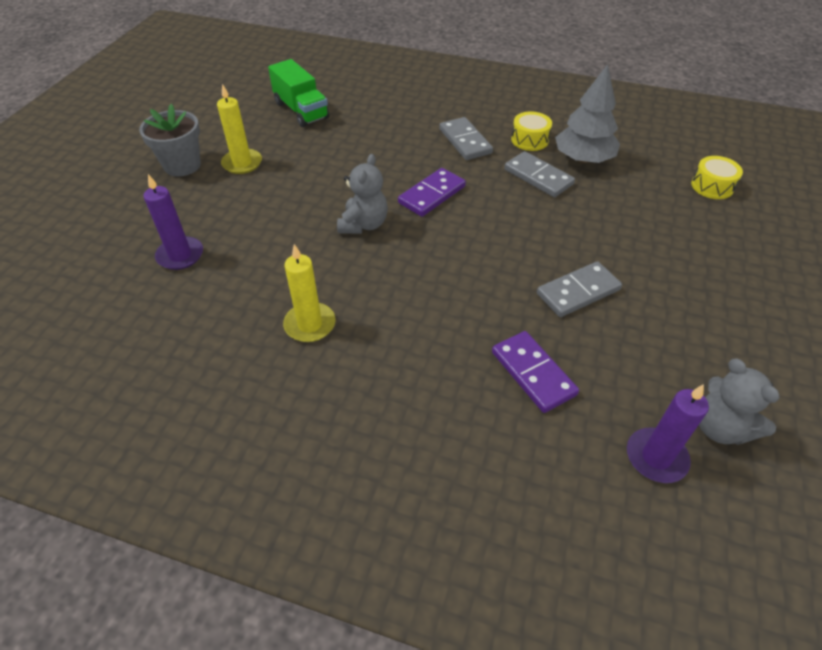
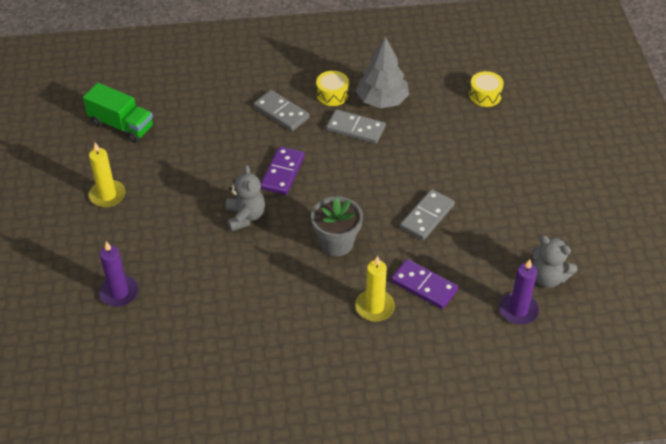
camera: 25 degrees left, 0 degrees up
grey flower pot [139,104,201,176] -> grey flower pot moved to [311,196,363,256]
yellow candle [283,244,336,342] -> yellow candle moved to [355,256,395,322]

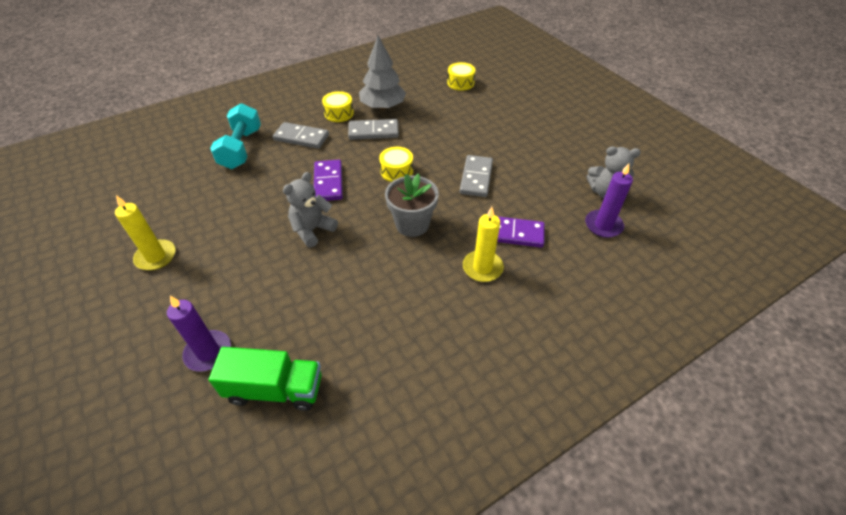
camera: 25 degrees left, 0 degrees up
green truck [83,83,153,143] -> green truck moved to [209,347,322,411]
grey teddy bear [226,165,265,231] -> grey teddy bear turned 105 degrees counterclockwise [283,172,338,247]
none -> turquoise dumbbell [210,103,261,169]
none -> yellow drum [379,147,413,182]

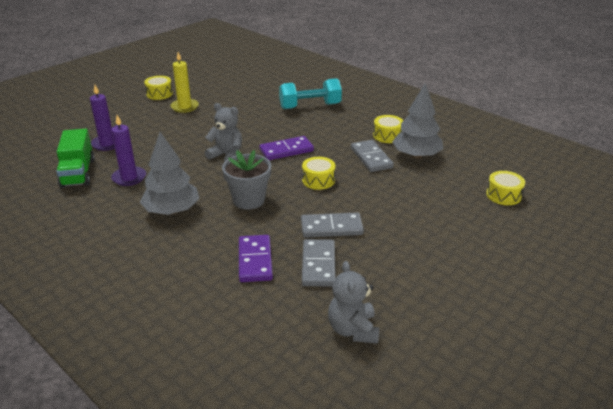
camera: 75 degrees right, 15 degrees down
grey domino [273,122,329,149] -> grey domino moved to [302,239,336,287]
yellow candle [463,207,504,282] -> none
purple candle [585,163,633,238] -> purple candle moved to [111,115,146,186]
none -> grey tree [140,132,199,215]
none -> yellow drum [144,76,173,100]

